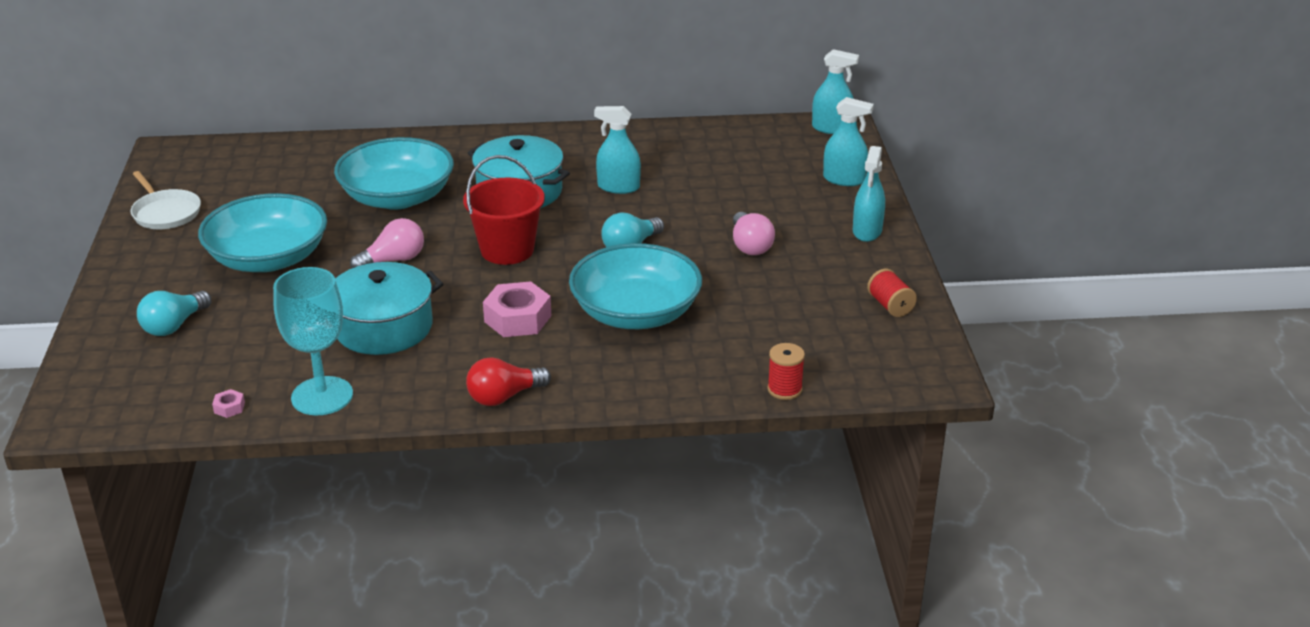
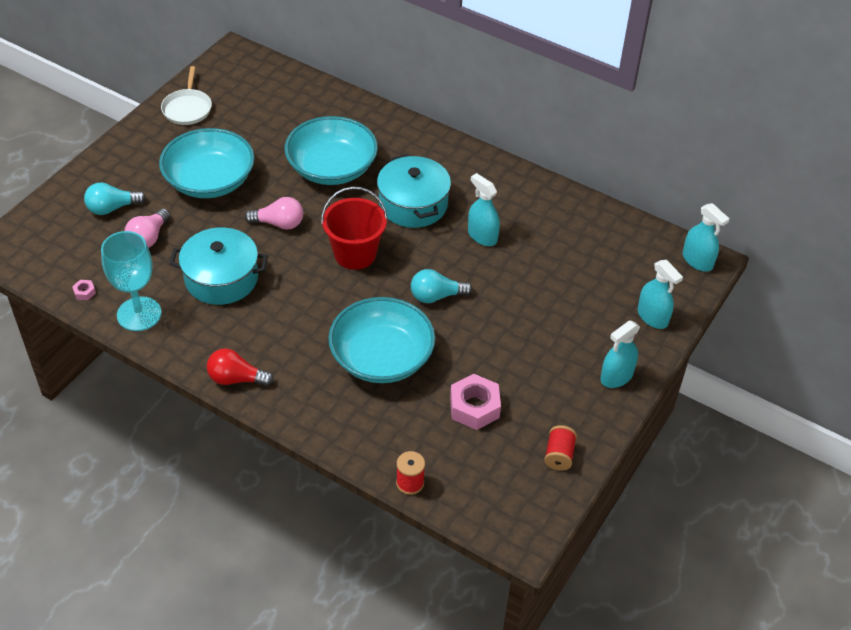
camera: 35 degrees right, 15 degrees up
pink nut [483,281,551,337] -> pink nut moved to [450,374,501,430]
pink light bulb [733,212,775,255] -> pink light bulb moved to [125,208,170,248]

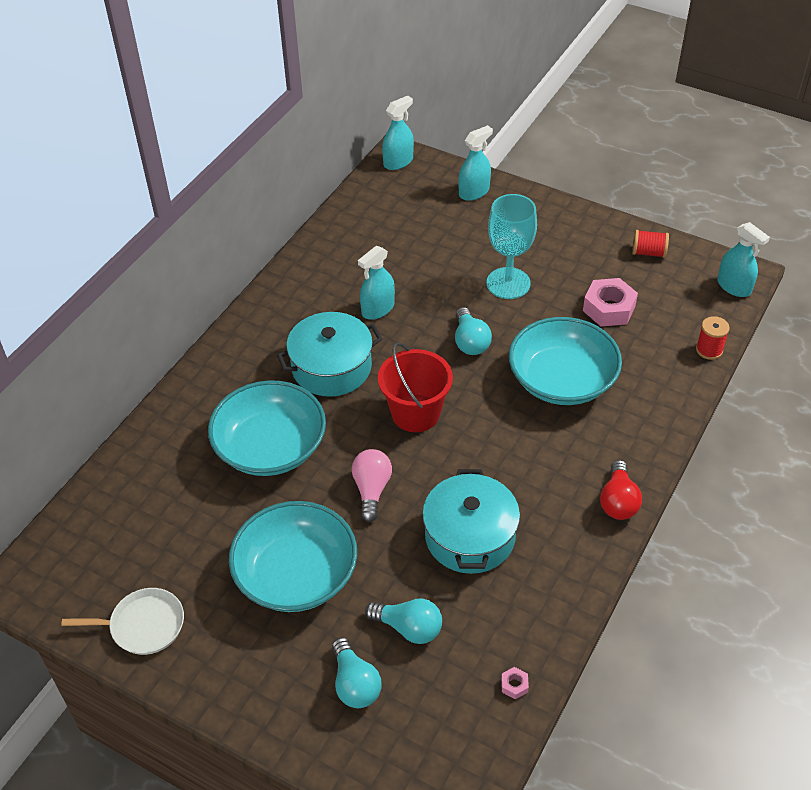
camera: 90 degrees left, 0 degrees up
turquoise goblet [101,231,161,331] -> turquoise goblet moved to [487,194,537,299]
pink light bulb [125,208,170,248] -> turquoise light bulb [365,599,442,644]
turquoise spray bottle [601,320,640,388] -> turquoise spray bottle moved to [717,222,770,297]

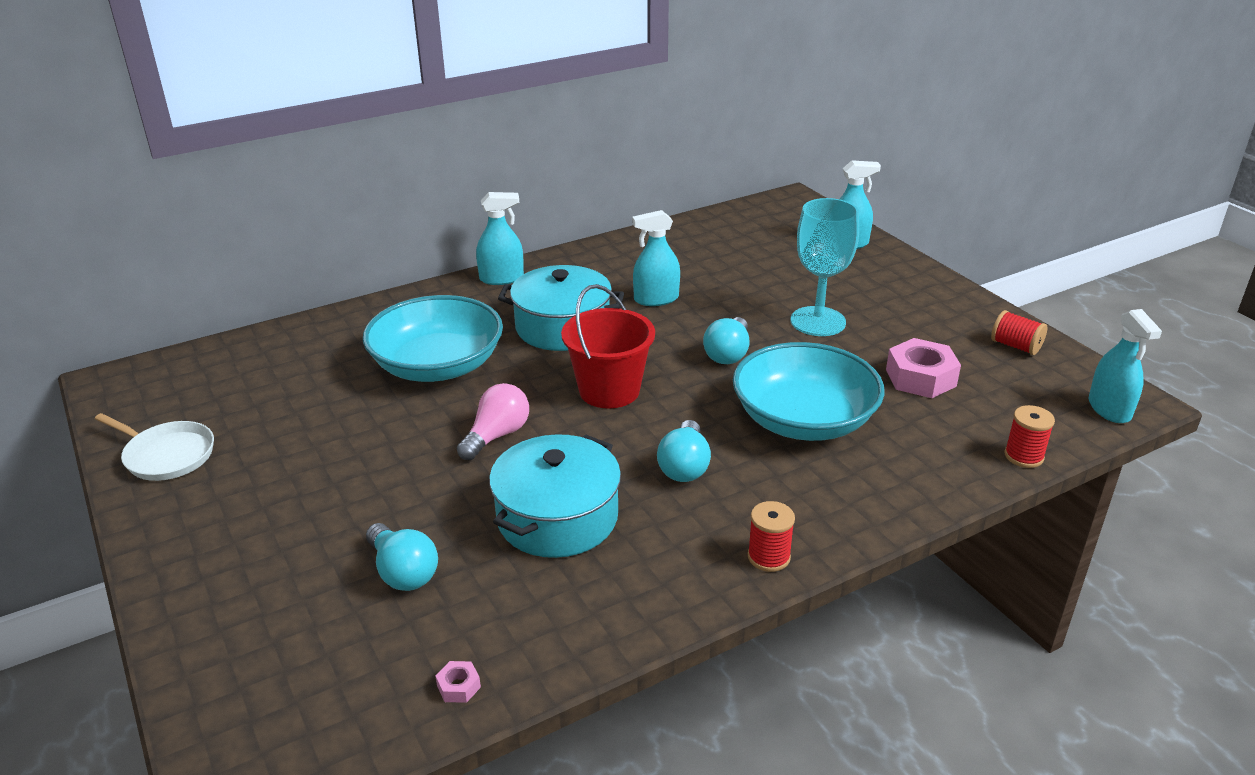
camera: 30 degrees right, 15 degrees down
turquoise bowl [229,501,357,612] -> none
turquoise light bulb [332,637,382,708] -> turquoise light bulb moved to [657,420,711,482]
turquoise spray bottle [382,96,414,170] -> turquoise spray bottle moved to [476,192,524,285]
red light bulb [600,460,642,520] -> red spool [748,501,795,572]

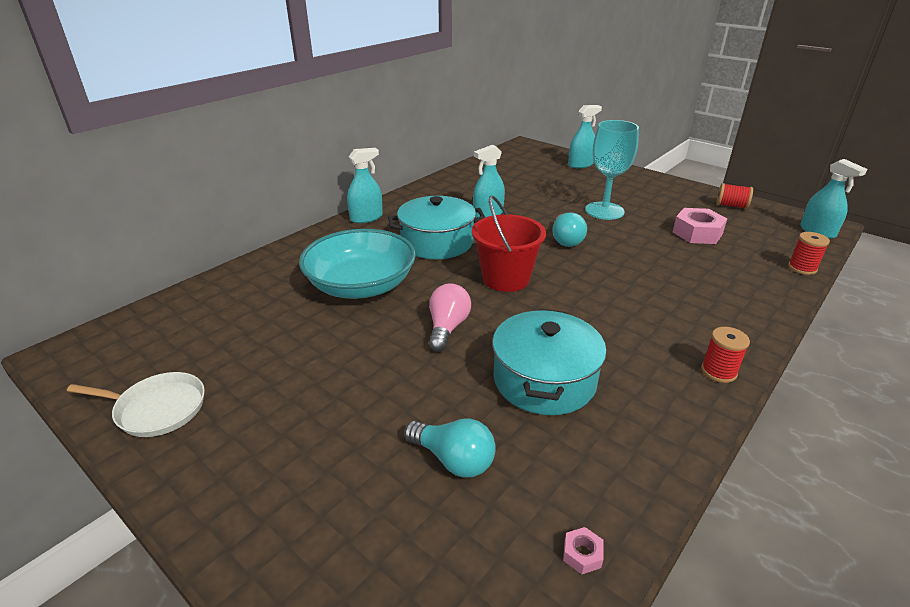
camera: 20 degrees left, 0 degrees up
turquoise light bulb [657,420,711,482] -> none
turquoise bowl [733,342,885,441] -> none

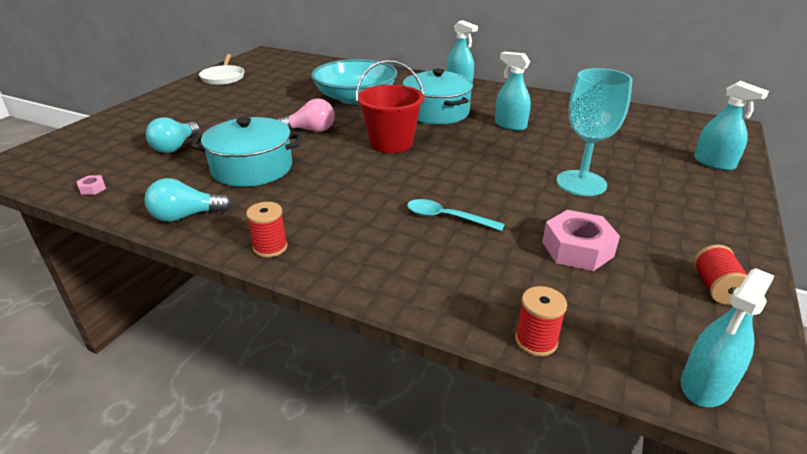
camera: 75 degrees right, 0 degrees up
turquoise light bulb [552,212,587,247] -> turquoise light bulb moved to [145,178,232,222]
none -> turquoise spoon [407,199,505,231]

